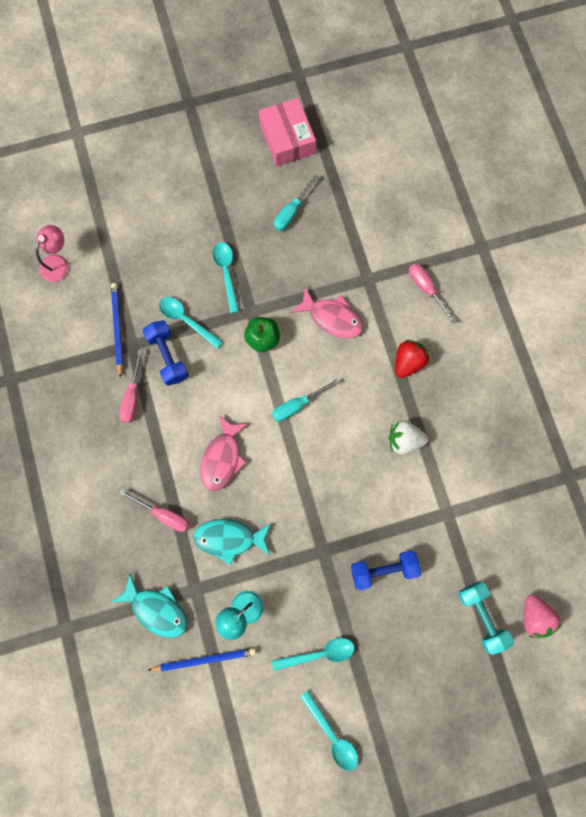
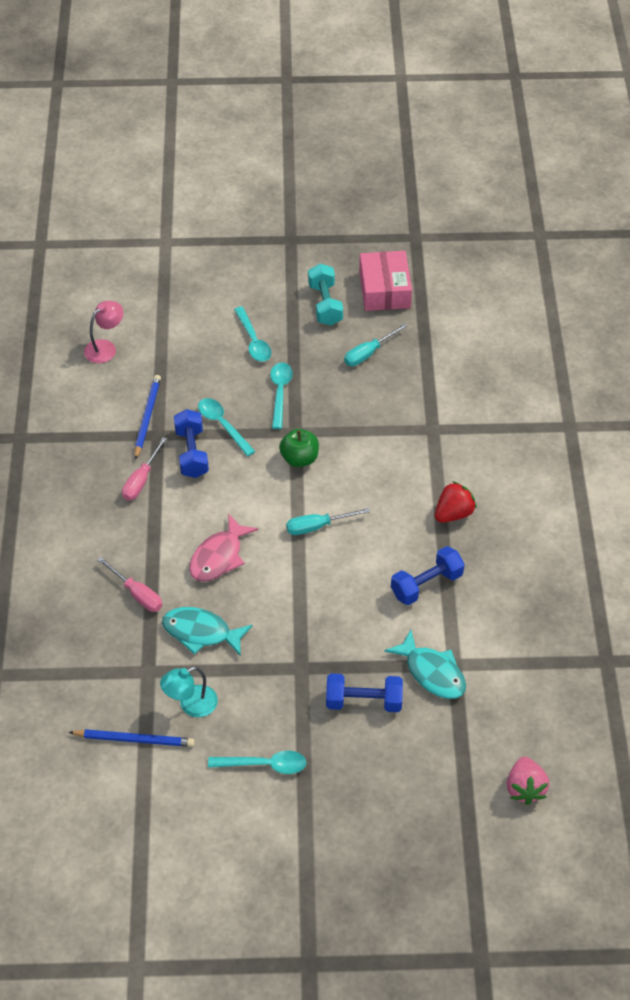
camera: 15 degrees right, 25 degrees down
turquoise fish [112,574,188,638] -> turquoise fish moved to [384,630,466,699]
pink fish [291,287,363,338] -> none
turquoise spoon [300,691,358,771] -> turquoise spoon moved to [234,307,271,362]
white strawberry [389,420,429,454] -> blue dumbbell [391,546,465,605]
pink screwdriver [409,263,457,324] -> none
turquoise dumbbell [458,582,514,655] -> turquoise dumbbell moved to [308,264,343,326]

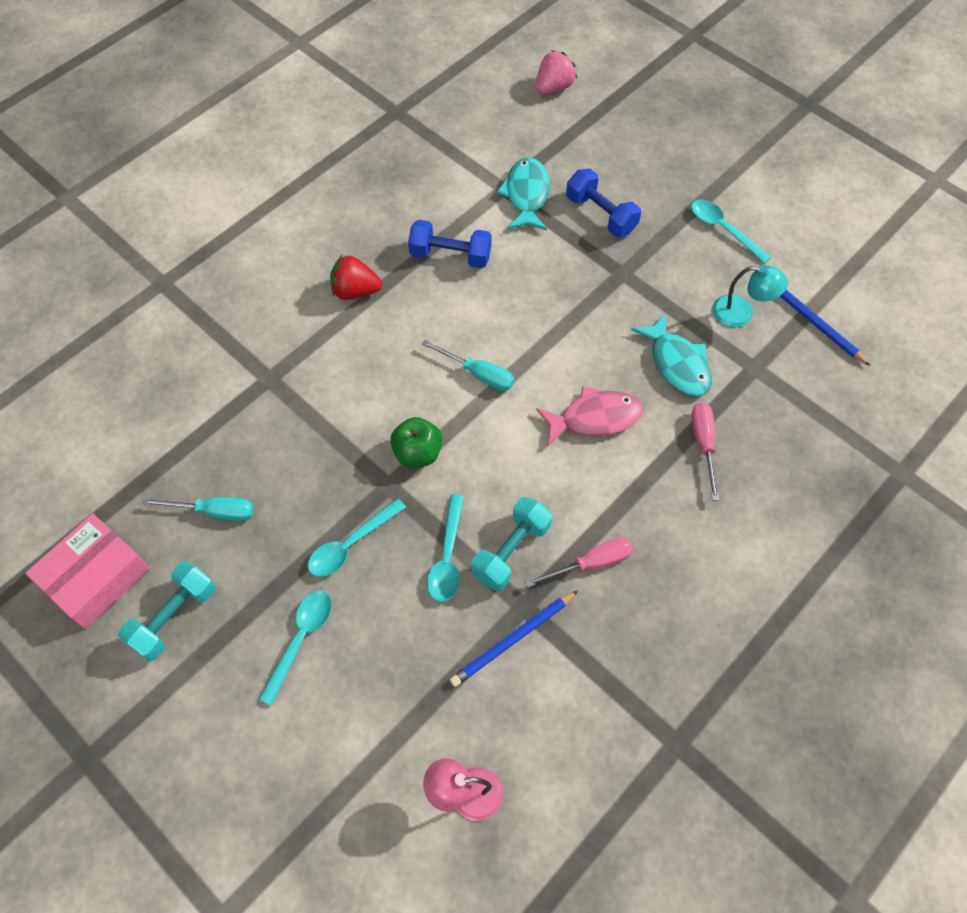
camera: 135 degrees left, 10 degrees up
blue dumbbell [174,409,209,478] -> turquoise dumbbell [471,497,552,591]

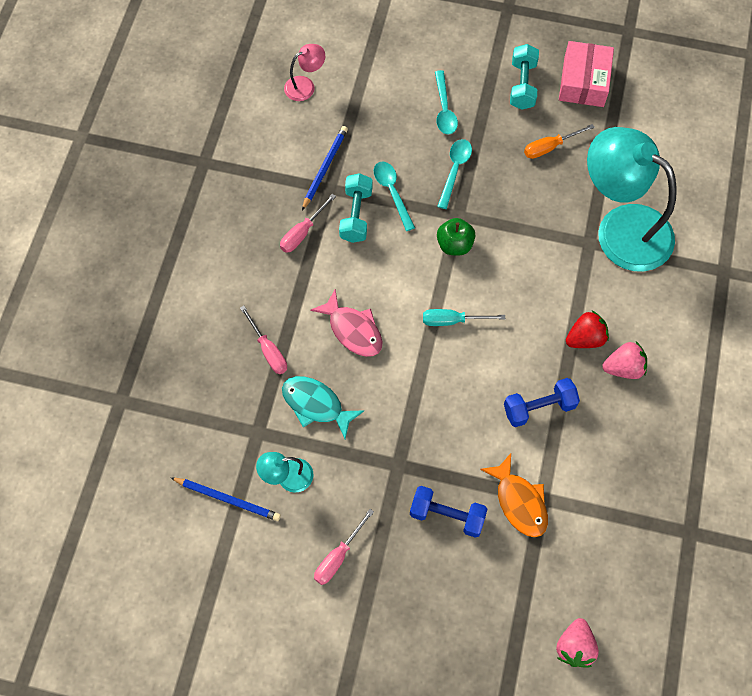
camera: 150 degrees right, 5 degrees up
turquoise screwdriver [143,497,254,521] -> orange screwdriver [524,124,595,159]
turquoise fish [497,157,550,230] -> orange fish [480,453,548,537]
pink fish [536,386,643,446] -> pink fish turned 90 degrees counterclockwise [310,290,383,357]
turquoise spoon [691,199,771,264] -> pink screwdriver [314,509,374,585]
none -> turquoise lamp [587,127,677,272]
none -> pink strawberry [603,341,647,379]

